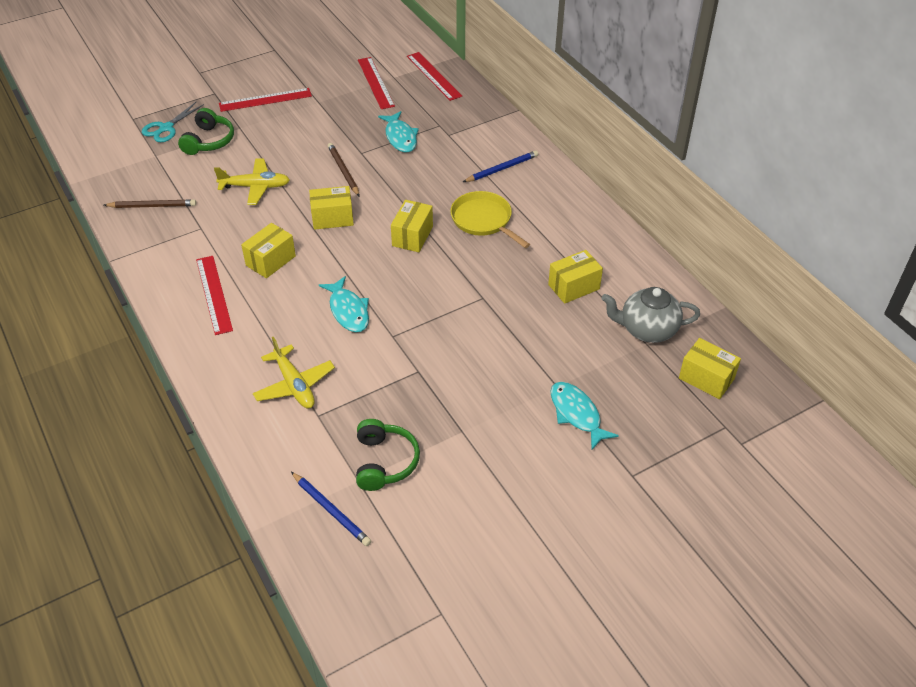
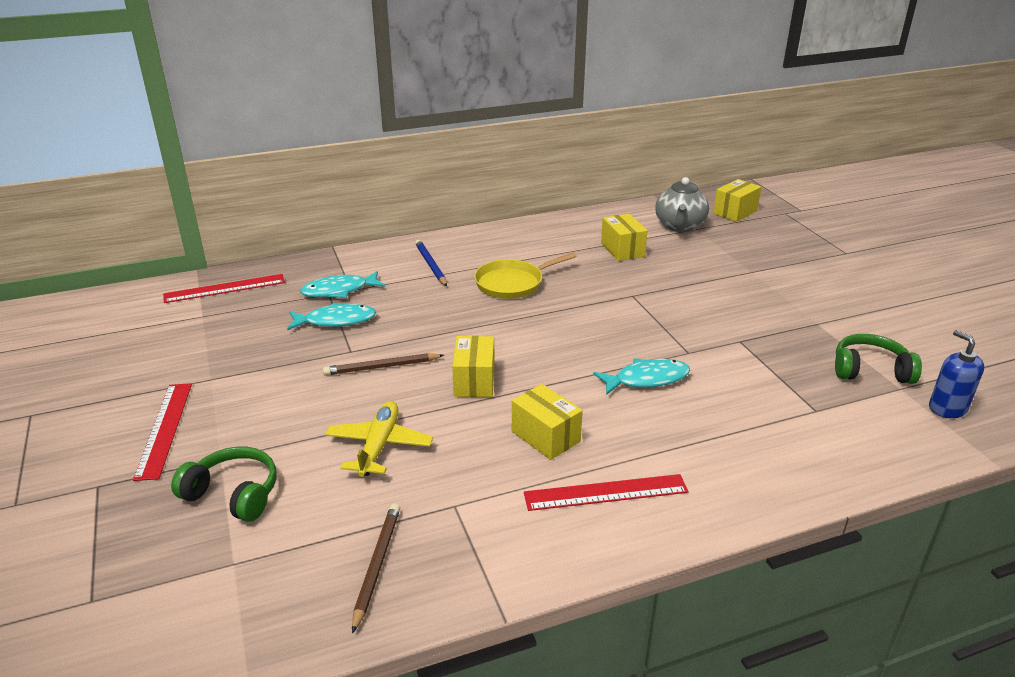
camera: 80 degrees left, 15 degrees down
turquoise scissors [142,102,204,142] -> none
yellow plane [253,337,335,408] -> none
blue pencil [291,472,371,546] -> blue soap dispenser [929,330,984,418]
red ruler [358,57,395,109] -> none
yellow box [391,200,433,252] -> none
turquoise fish [550,382,619,450] -> turquoise fish moved to [300,271,385,298]

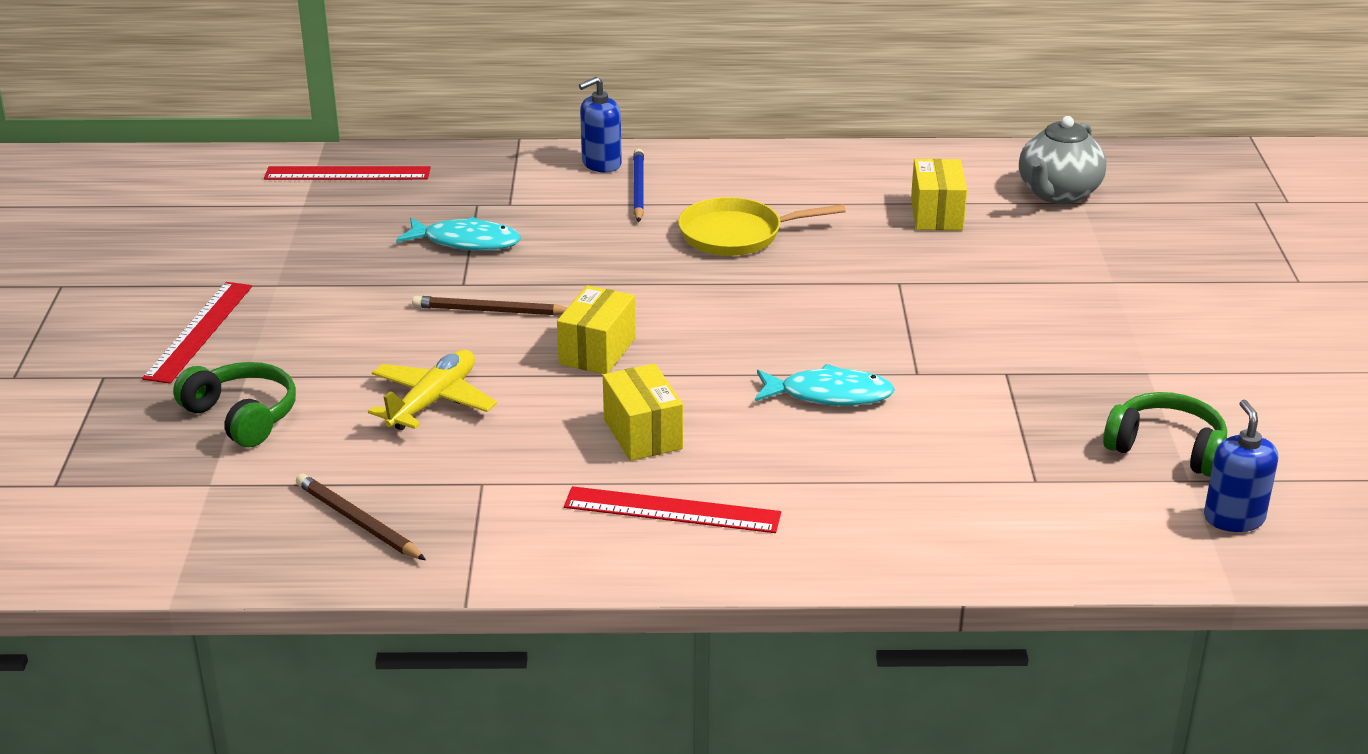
camera: 20 degrees right, 0 degrees up
turquoise fish [300,271,385,298] -> none
brown pencil [352,504,400,634] -> brown pencil turned 75 degrees counterclockwise [296,474,426,560]
yellow box [713,179,761,222] -> none
none -> blue soap dispenser [579,77,622,173]

